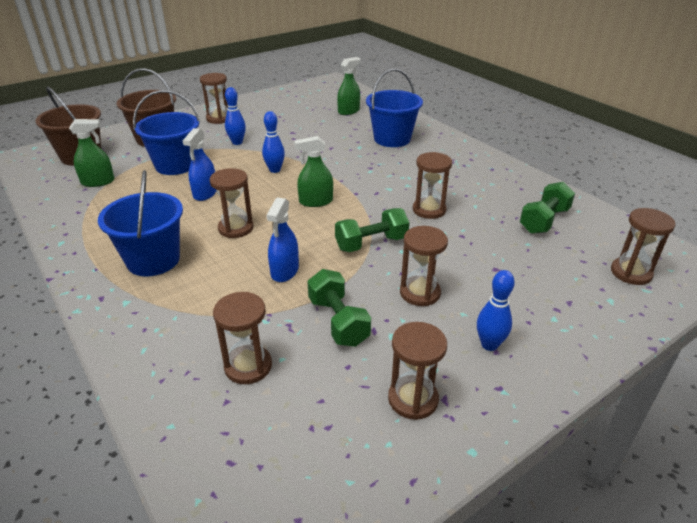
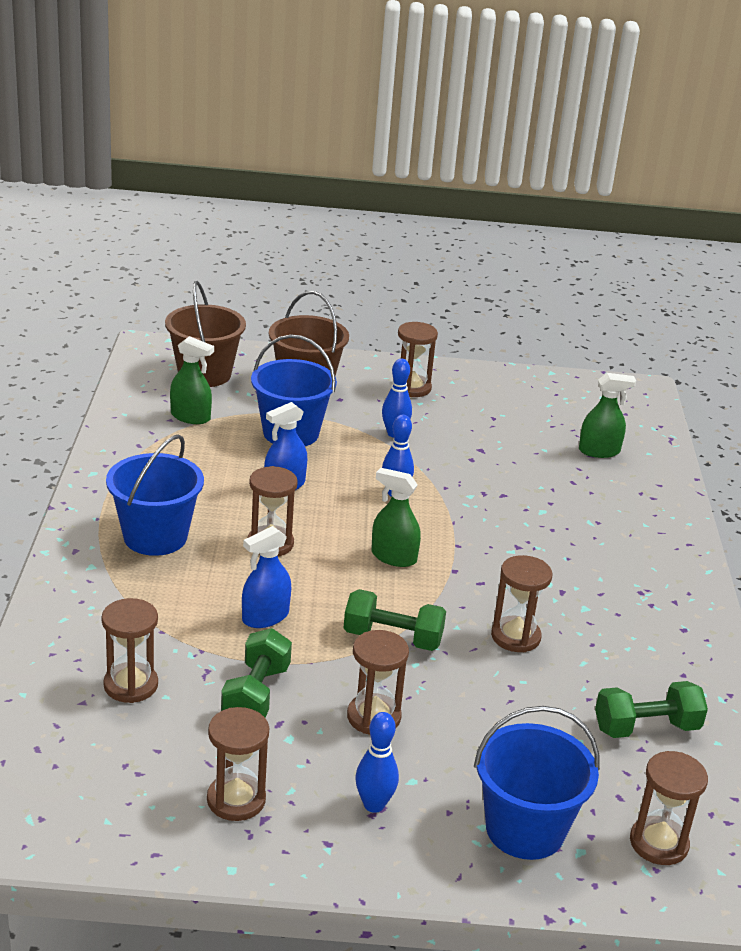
camera: 35 degrees right, 5 degrees down
blue bucket [366,69,423,147] -> blue bucket moved to [474,706,600,860]

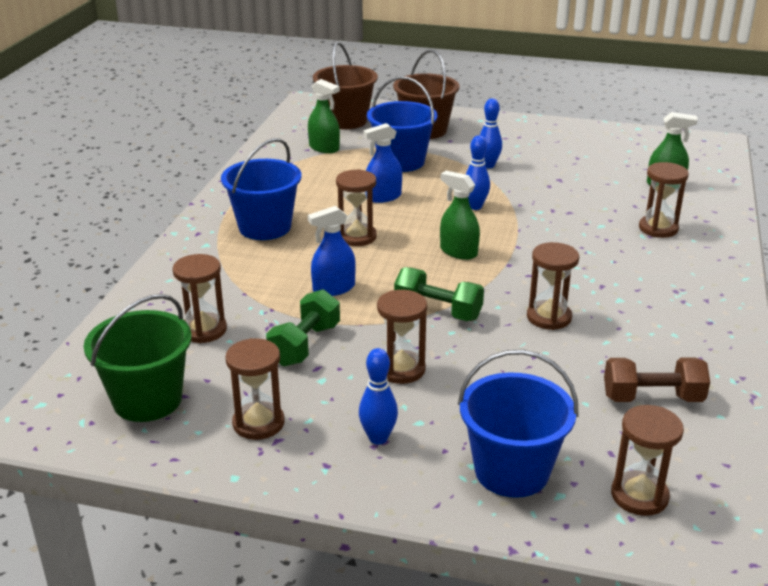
camera: 15 degrees right, 0 degrees up
brown hourglass [398,322,438,397] -> brown hourglass moved to [639,162,689,238]
green dumbbell [595,681,708,738] -> brown dumbbell [604,358,710,402]
none -> green bucket [84,294,192,422]

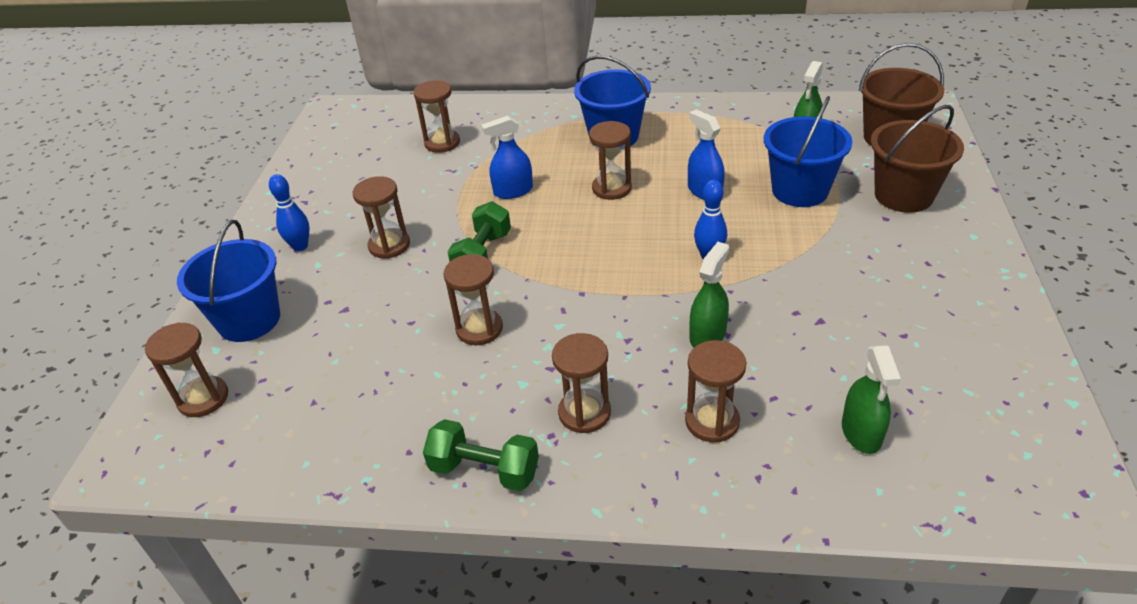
camera: 85 degrees right, 10 degrees up
green bucket [84,294,192,422] -> none
brown hourglass [225,338,285,440] -> brown hourglass moved to [552,333,611,433]
green dumbbell [266,289,340,367] -> green dumbbell moved to [423,419,539,491]
blue spray bottle [308,206,356,296] -> blue spray bottle turned 75 degrees counterclockwise [482,116,533,199]
green spray bottle [440,171,480,260] -> green spray bottle moved to [689,242,729,347]
blue bowling pin [480,98,502,168] -> none
brown dumbbell [604,358,710,402] -> none

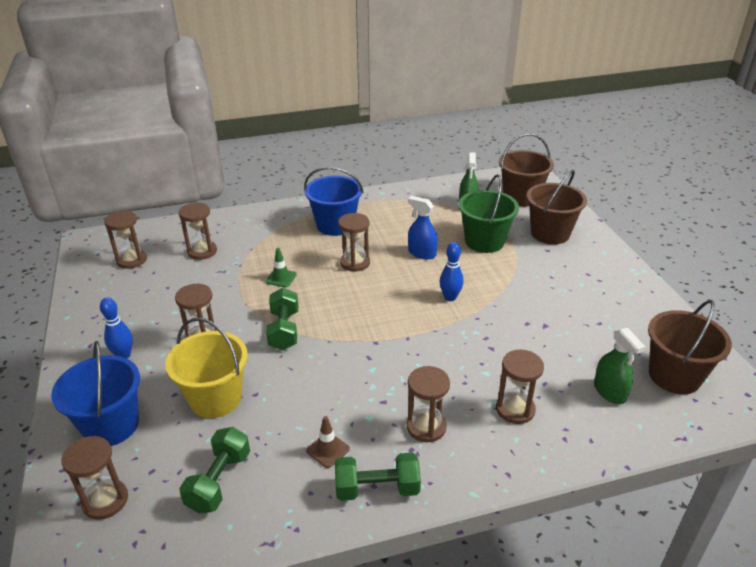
camera: 25 degrees left, 5 degrees down
brown hourglass [444,254,503,345] -> brown hourglass moved to [104,210,147,269]
blue spray bottle [482,116,533,199] -> green traffic cone [266,248,297,287]
green spray bottle [689,242,729,347] -> none
blue bucket [764,96,852,207] -> green bucket [458,174,519,253]
none -> yellow bucket [165,317,248,418]
none -> green dumbbell [179,427,250,513]
none -> brown traffic cone [306,416,350,468]
none -> brown bucket [648,300,732,394]

